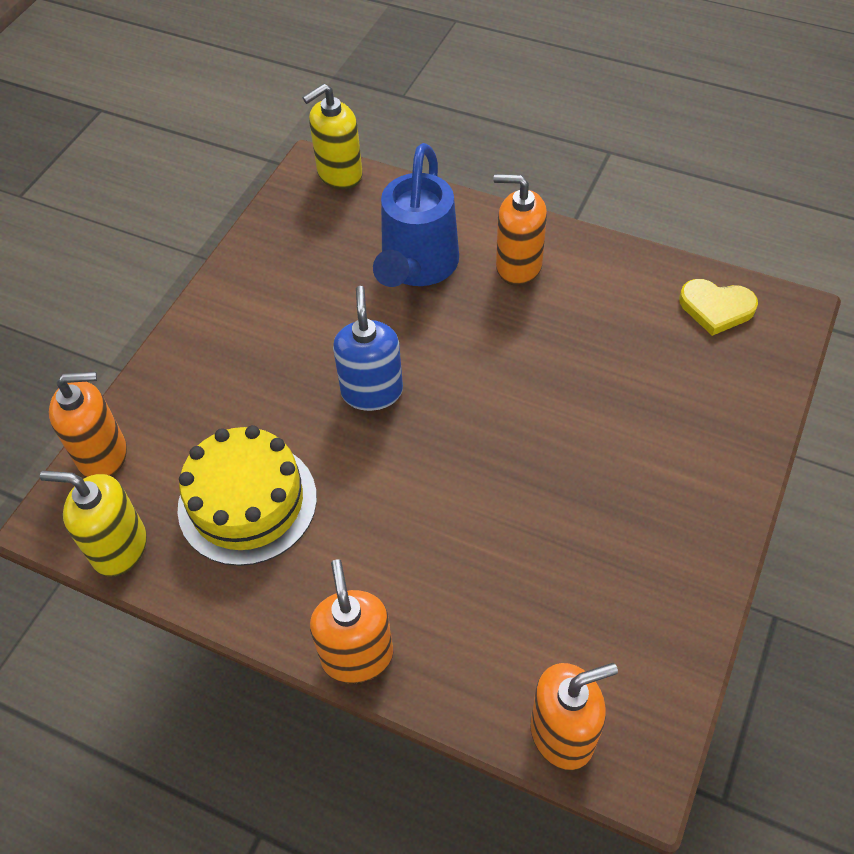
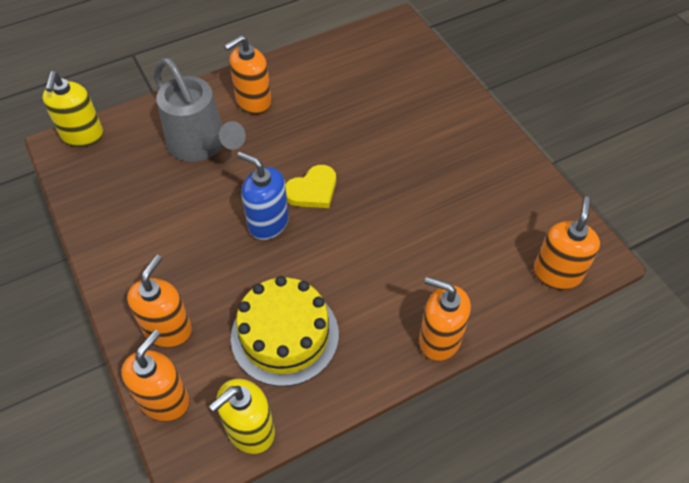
camera: 55 degrees left, 0 degrees up
blue watering can [373,143,459,287] -> grey watering can [154,58,246,162]
yellow heart [679,279,758,336] -> yellow heart moved to [285,165,336,208]
none -> orange soap dispenser [127,255,192,348]

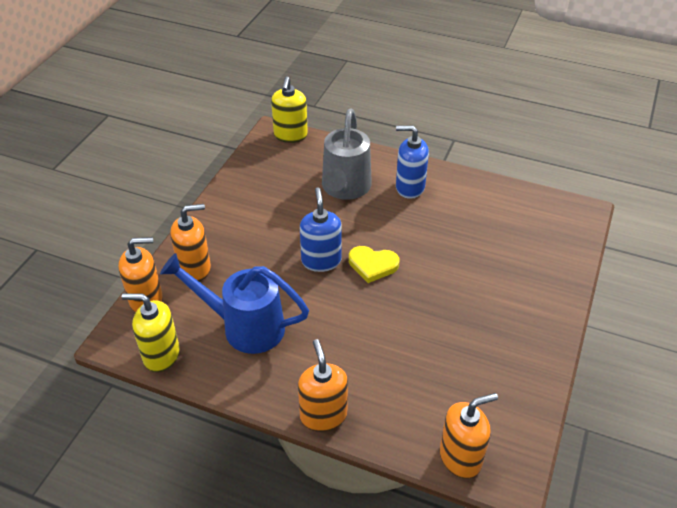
camera: 50 degrees right, 10 degrees down
yellow soap dispenser [42,71,103,147] -> yellow soap dispenser turned 45 degrees counterclockwise [271,77,308,143]
orange soap dispenser [224,35,272,115] -> blue soap dispenser [396,126,429,199]
yellow cake [231,276,339,386] -> blue watering can [160,253,309,354]

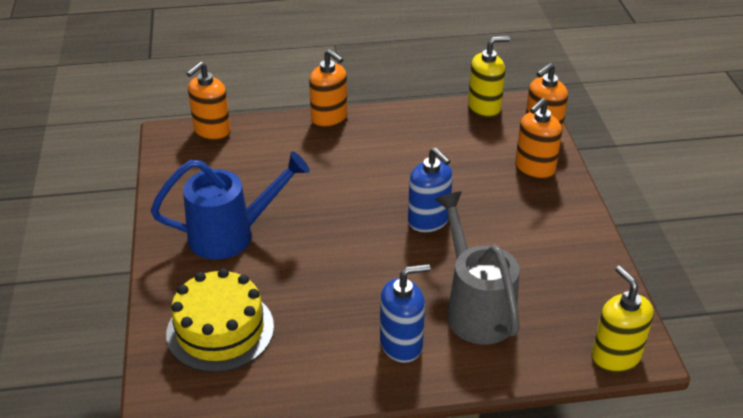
camera: 150 degrees right, 5 degrees down
blue watering can [160,253,309,354] -> blue watering can moved to [151,152,310,260]
yellow heart [349,246,399,283] -> none
none -> yellow cake [166,268,274,372]

